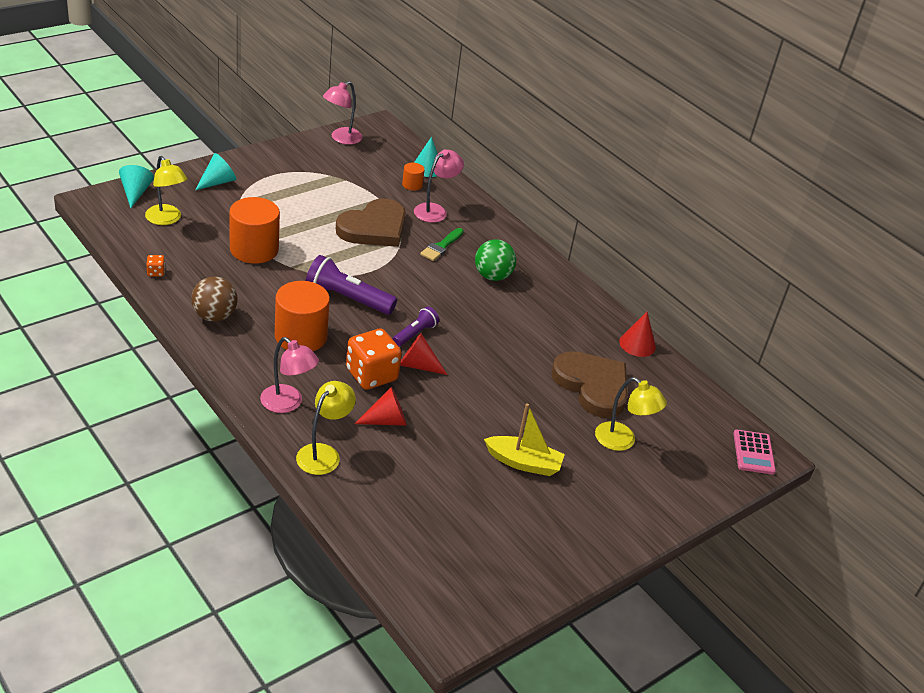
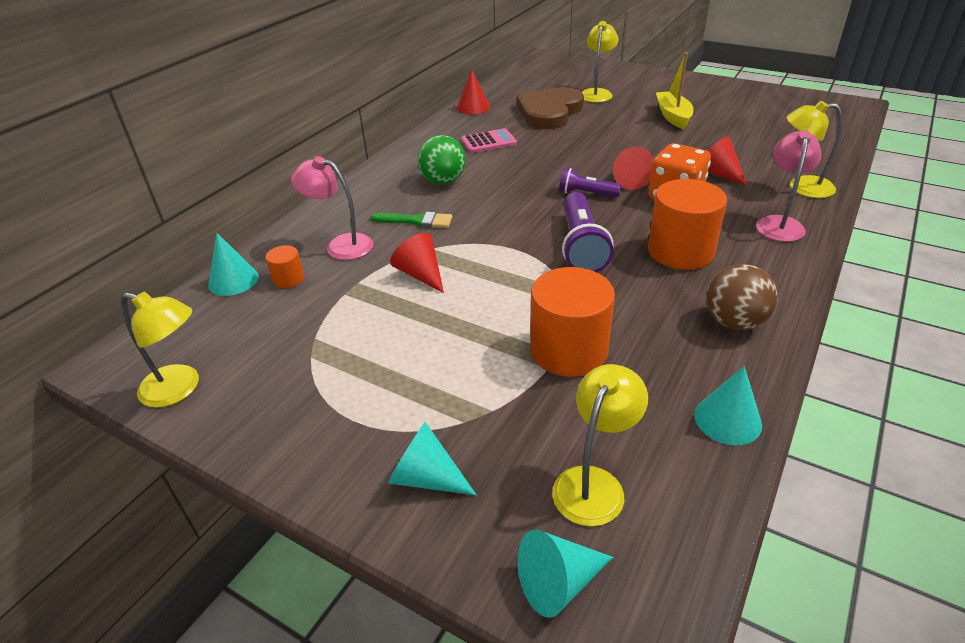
camera: 105 degrees left, 0 degrees up
orange dice [146,255,165,277] -> turquoise cone [694,366,762,445]
pink lamp [323,81,362,145] -> yellow lamp [121,292,199,407]
brown heart [336,199,406,247] -> red cone [390,233,444,293]
pink calculator [733,430,776,474] -> pink calculator moved to [461,128,517,153]

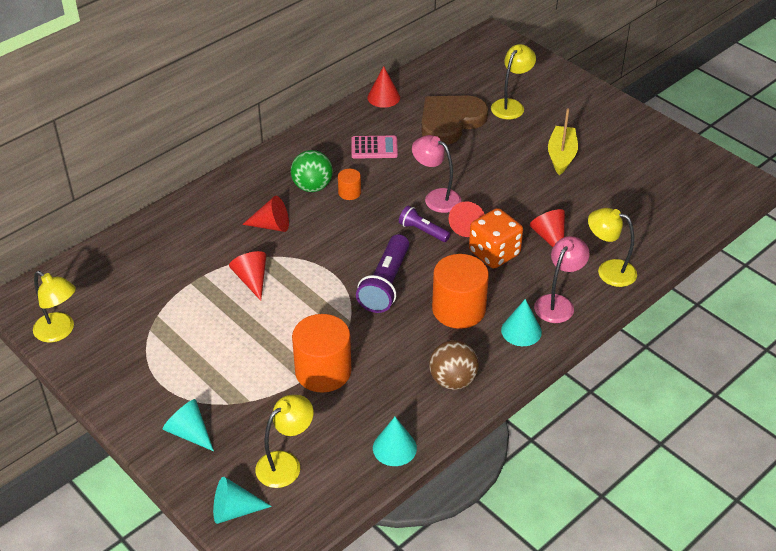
camera: 15 degrees right, 5 degrees up
turquoise cone [208,233,259,296] -> turquoise cone moved to [501,299,542,346]
orange cylinder [265,245,304,288] -> orange cylinder moved to [338,169,361,200]
pink lamp [291,156,373,260] -> pink lamp moved to [412,135,461,213]
green brush [371,212,452,228] -> red cone [242,196,289,232]

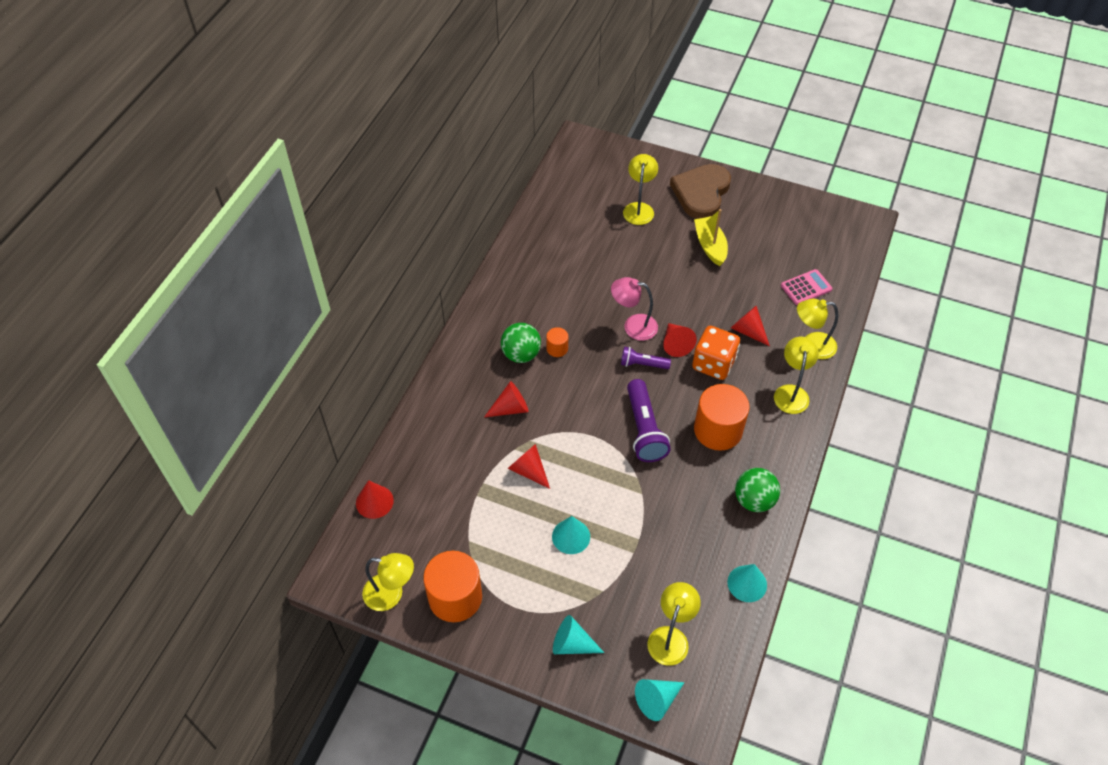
camera: 25 degrees left, 10 degrees up
orange cylinder [292,314,352,393] -> orange cylinder moved to [423,551,482,622]
pink calculator [351,135,398,159] -> pink calculator moved to [781,269,832,305]
red cone [367,66,400,108] -> red cone moved to [356,480,394,519]
brown heart [421,95,488,145] -> brown heart moved to [670,164,731,219]
brown ball [429,340,479,390] -> green ball [735,468,780,512]
turquoise cone [501,299,542,346] -> turquoise cone moved to [552,516,590,554]
pink lamp [534,236,590,323] -> yellow lamp [774,337,819,414]

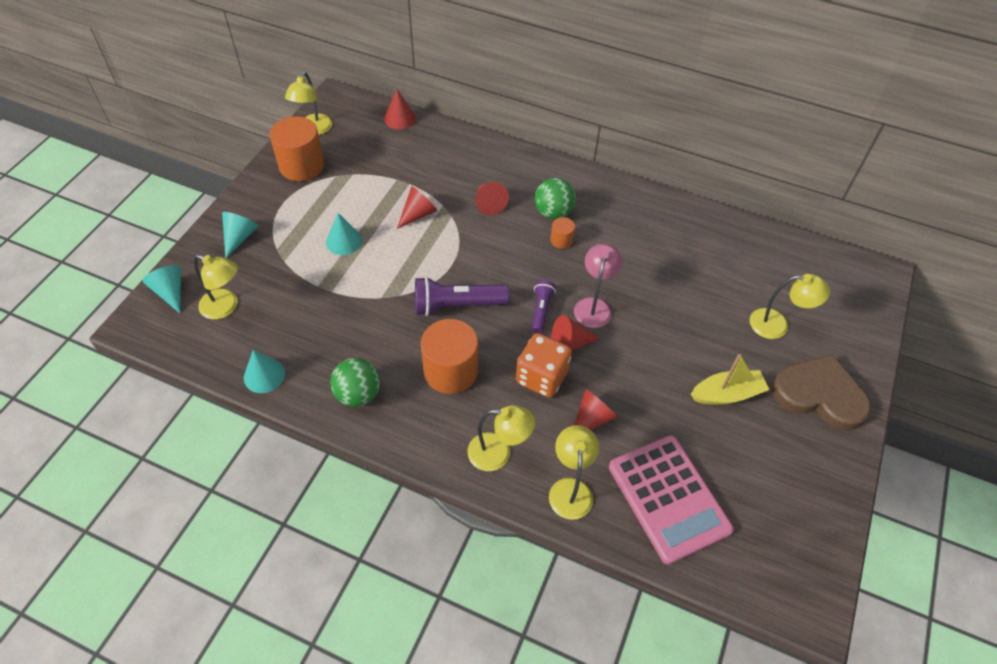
camera: 90 degrees right, 0 degrees up
pink calculator [781,269,832,305] -> pink calculator [609,435,734,564], size x1.96

